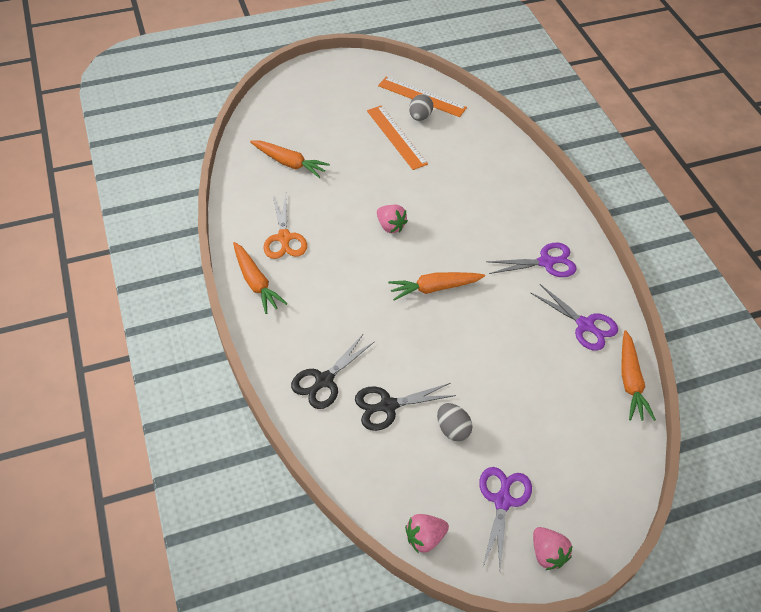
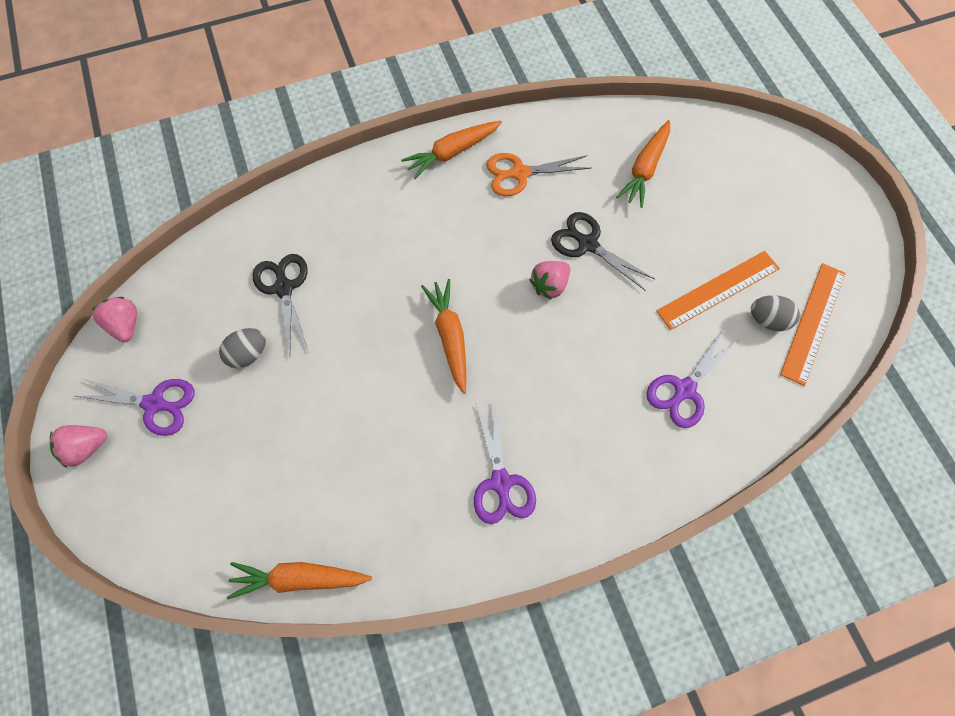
camera: 90 degrees right, 15 degrees up
black scissors [291,335,375,409] -> black scissors moved to [551,212,655,291]
purple scissors [531,284,618,351] -> purple scissors moved to [647,330,737,428]

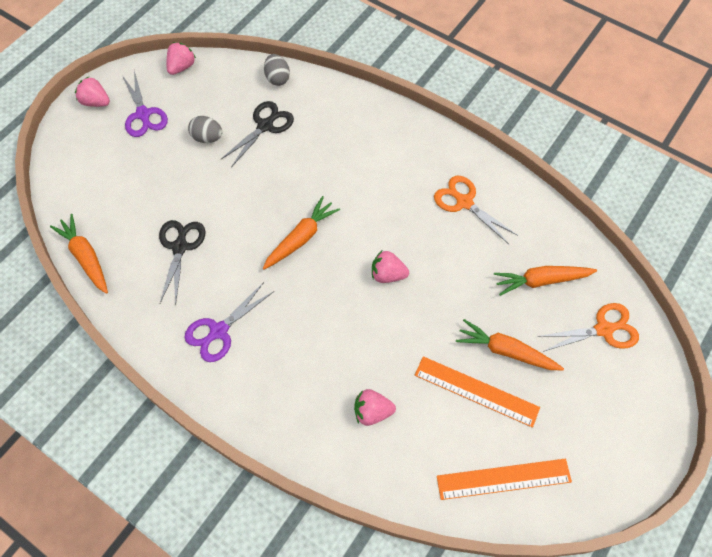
camera: 55 degrees right, 5 degrees down
orange carrot [401,121,502,179] -> orange carrot moved to [456,319,564,370]
black scissors [551,212,655,291] -> black scissors moved to [159,220,206,305]
purple scissors [647,330,737,428] -> pink strawberry [354,389,396,426]
grey egg [751,295,800,332] -> grey egg moved to [264,54,290,86]
none -> orange scissors [538,303,639,352]

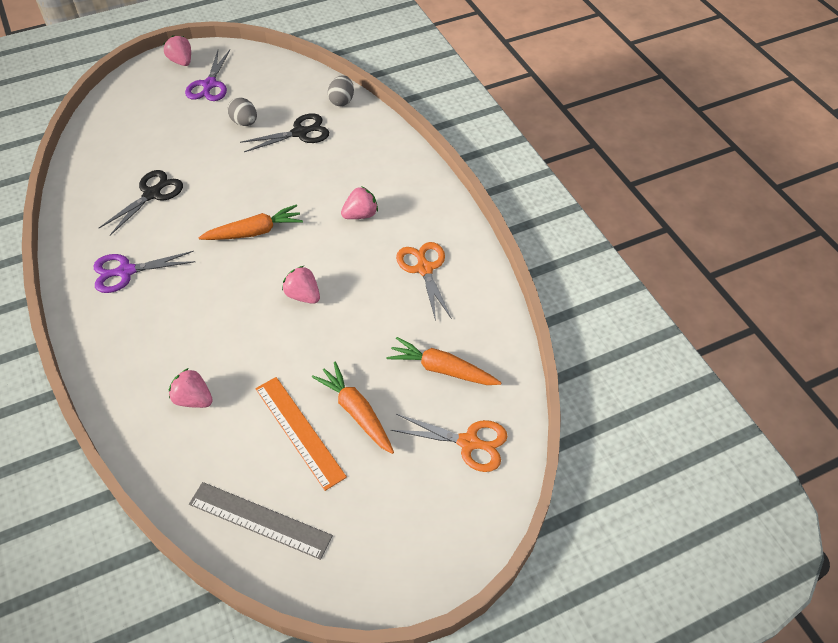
camera: 30 degrees right, 10 degrees down
orange carrot [50,214,108,294] -> none
pink strawberry [166,42,196,75] -> pink strawberry moved to [341,186,378,219]
orange ruler [437,459,572,500] -> grey ruler [189,482,333,560]

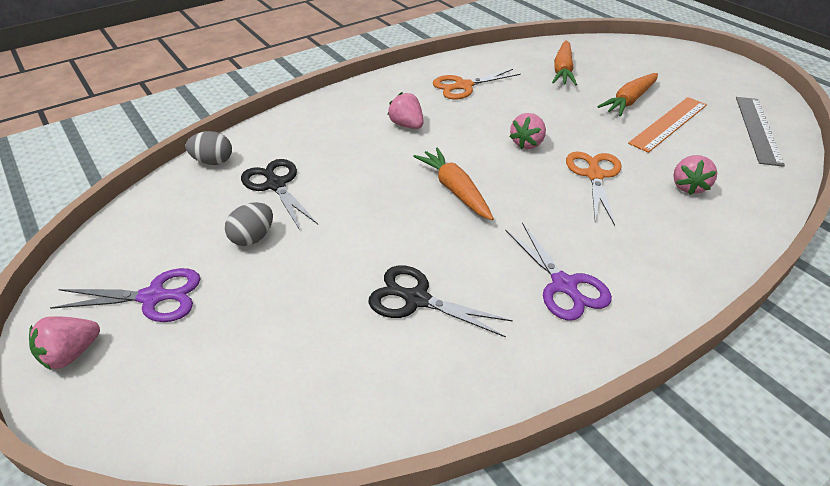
camera: 100 degrees left, 10 degrees down
orange scissors [391,414,508,472] -> orange scissors moved to [566,151,621,226]

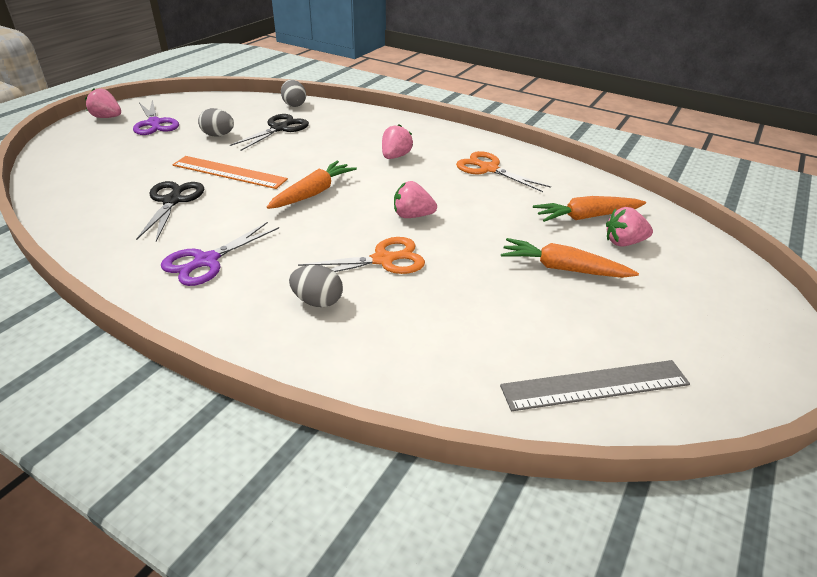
camera: 65 degrees right, 5 degrees down
orange ruler [628,97,707,153] -> orange ruler moved to [172,156,288,189]
pink strawberry [673,155,717,195] -> pink strawberry moved to [606,207,653,247]
none -> grey egg [289,265,343,307]

